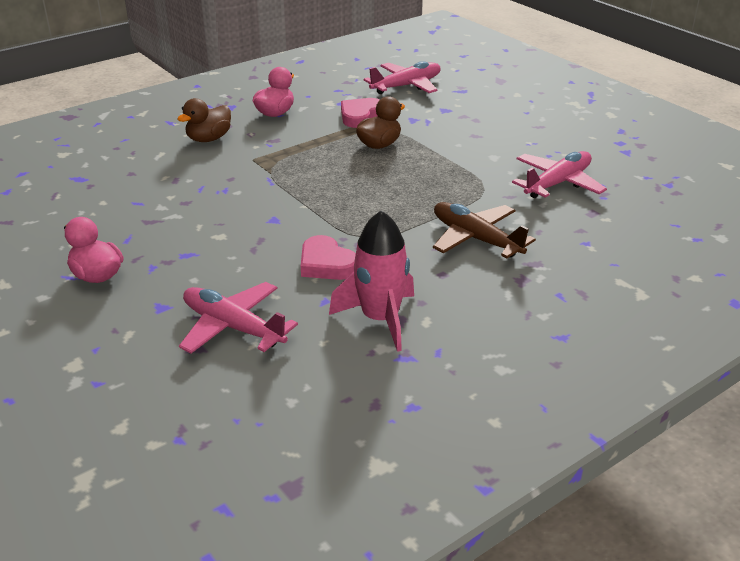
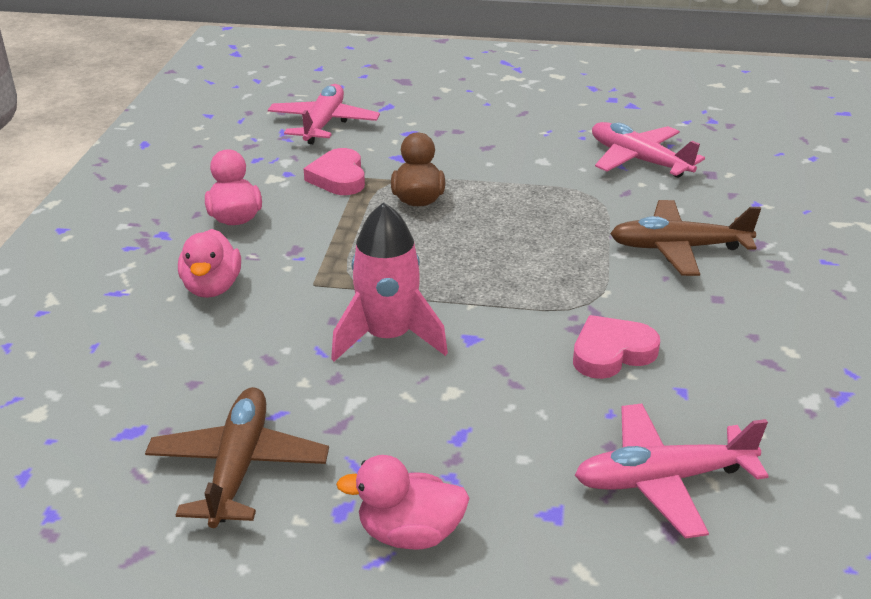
camera: 45 degrees left, 0 degrees up
brown duck [177,98,231,142] -> pink duck [178,229,241,298]
pink heart [301,235,356,280] -> pink heart turned 150 degrees clockwise [573,315,660,379]
pink rocket [329,210,414,352] -> pink rocket moved to [331,202,448,361]
pink plane [512,151,607,198] -> pink plane turned 45 degrees counterclockwise [592,122,705,178]
none -> brown plane [145,387,329,528]

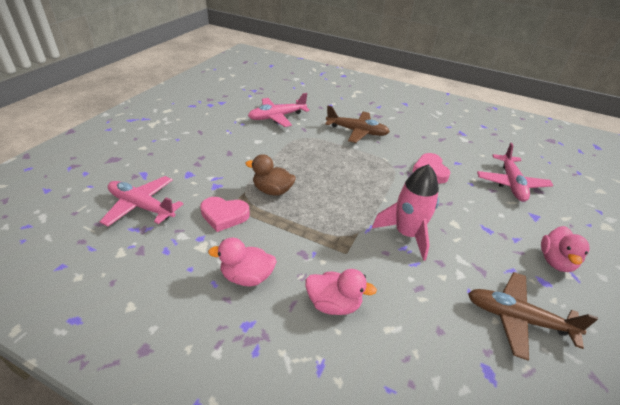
camera: 75 degrees left, 5 degrees up
brown plane [610,200,761,276] -> brown plane turned 90 degrees counterclockwise [325,106,390,143]

